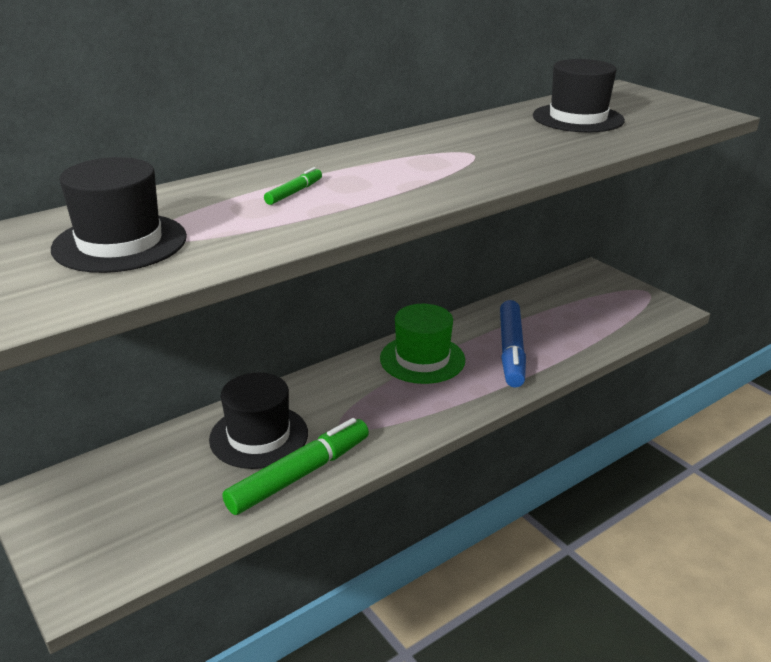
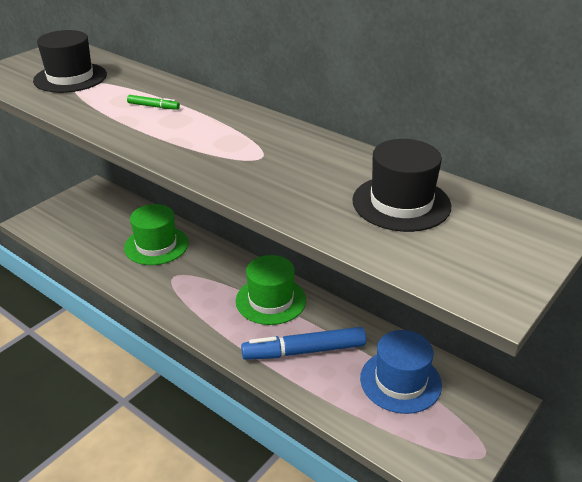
camera: 75 degrees right, 5 degrees up
black hat [209,373,308,469] -> green hat [124,204,189,265]
green marker [222,418,369,515] -> none
none -> blue hat [360,330,442,414]

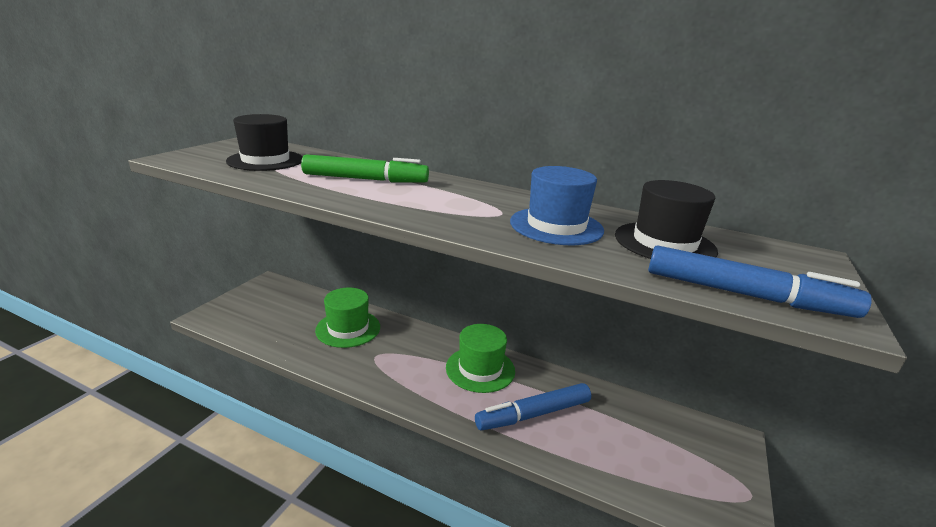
camera: 15 degrees left, 10 degrees down
green marker [127,95,180,110] -> green marker [301,154,429,182], size x2.27
blue hat [360,330,442,414] -> blue hat moved to [510,166,604,245]
none -> blue marker [648,246,872,318]

